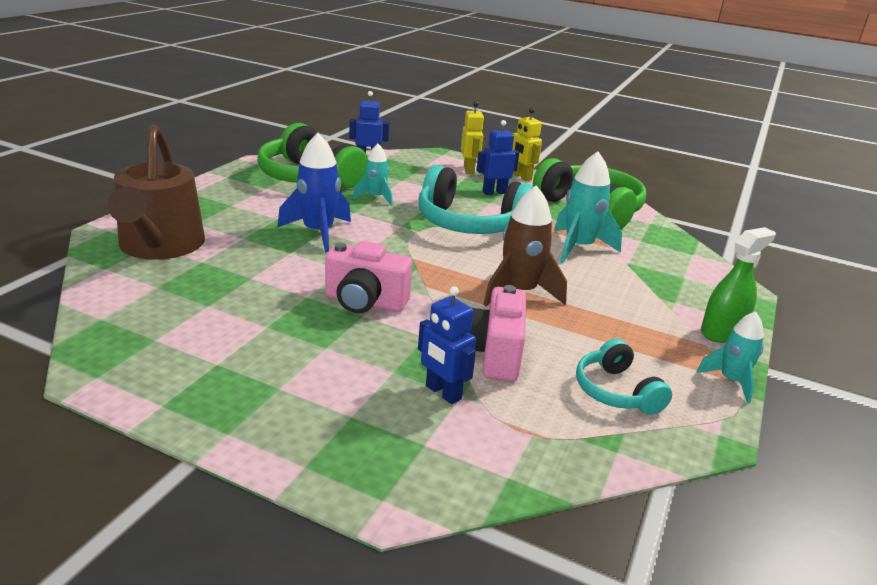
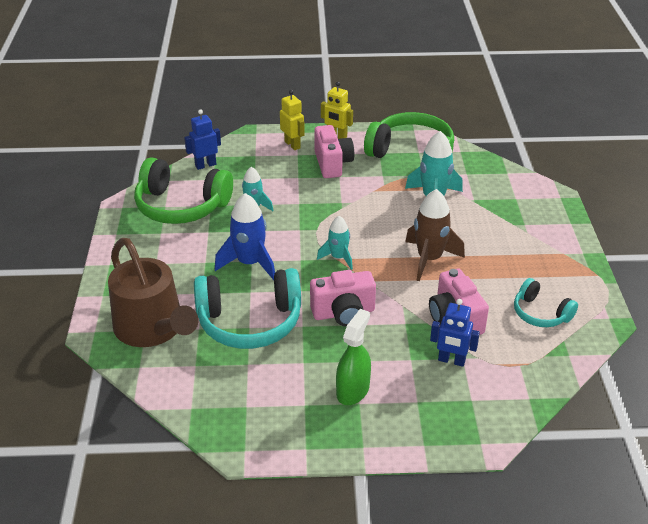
camera: 25 degrees left, 10 degrees up
turquoise headphones [419,165,534,234] -> turquoise headphones moved to [194,268,301,349]
blue robot [476,120,519,195] -> pink camera [314,125,354,178]
turquoise rocket [696,312,764,403] -> turquoise rocket moved to [317,216,353,270]
green spray bottle [701,227,776,343] -> green spray bottle moved to [336,309,371,405]

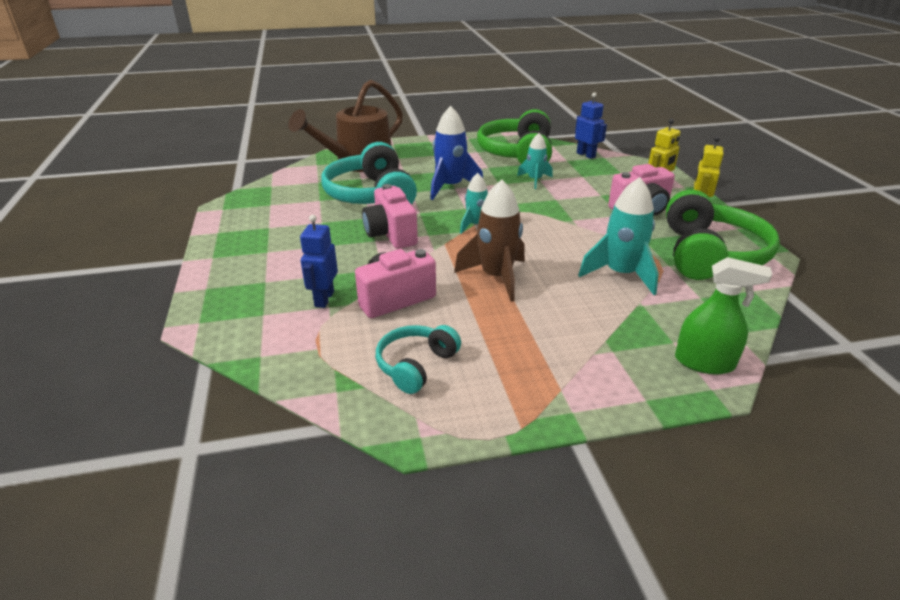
camera: 80 degrees right, 5 degrees down
green spray bottle [336,309,371,405] -> green spray bottle moved to [675,257,772,374]

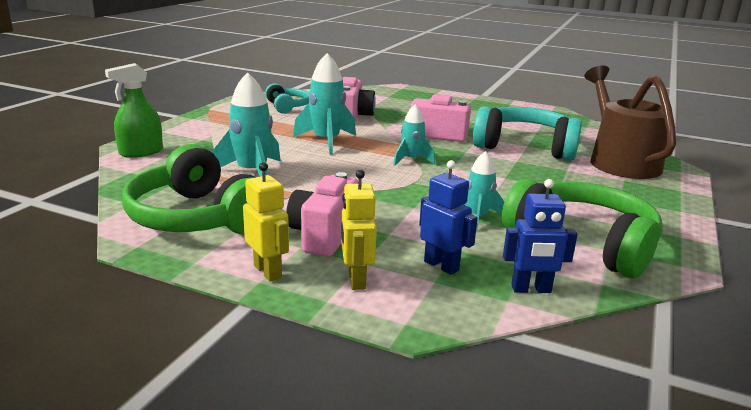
camera: 125 degrees right, 10 degrees down
blue robot [300,215,338,308] -> blue robot moved to [419,160,478,275]
blue rocket [430,106,483,200] -> none
brown rocket [454,180,525,302] -> turquoise rocket [293,53,356,155]

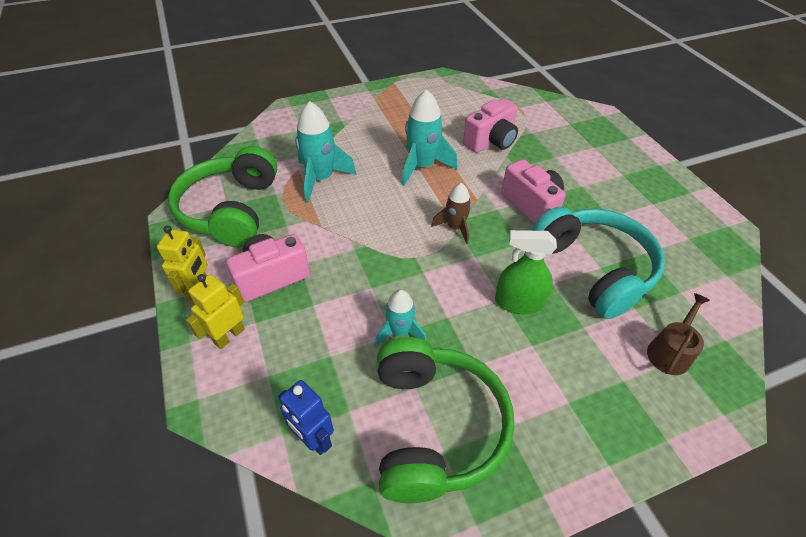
camera: 45 degrees right, 25 degrees up
green spray bottle [105,63,163,158] -> green spray bottle moved to [495,230,557,314]
turquoise headphones [265,83,310,114] -> none
turquoise rocket [393,104,435,166] -> brown rocket [431,183,471,244]
blue robot [419,160,478,275] -> none
brown watering can [584,65,676,179] -> brown watering can [647,293,710,375], size x0.47

